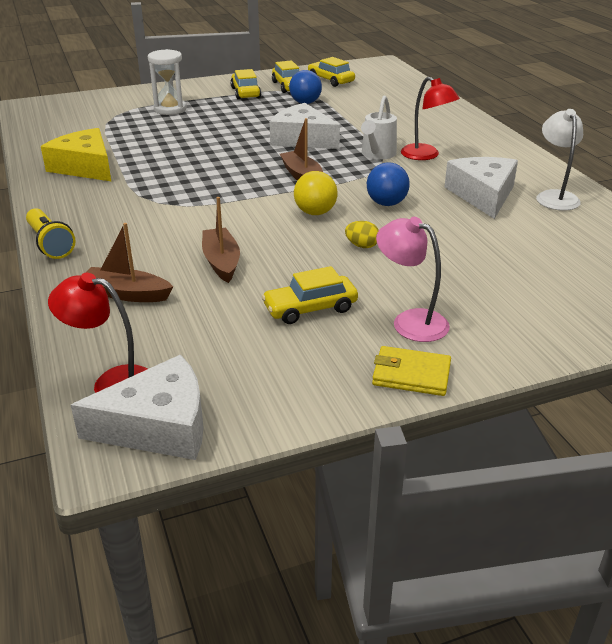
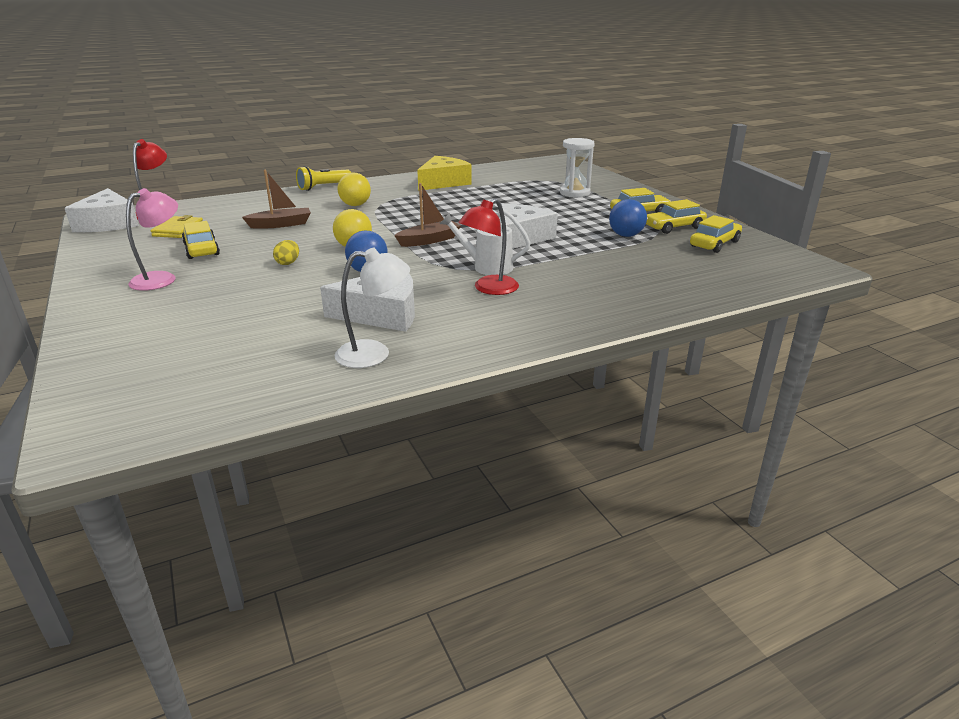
camera: 85 degrees right, 5 degrees down
brown boat [86,223,173,302] -> none
yellow wallet [372,346,451,396] -> yellow wallet moved to [150,215,203,238]
none -> yellow ball [338,172,371,206]

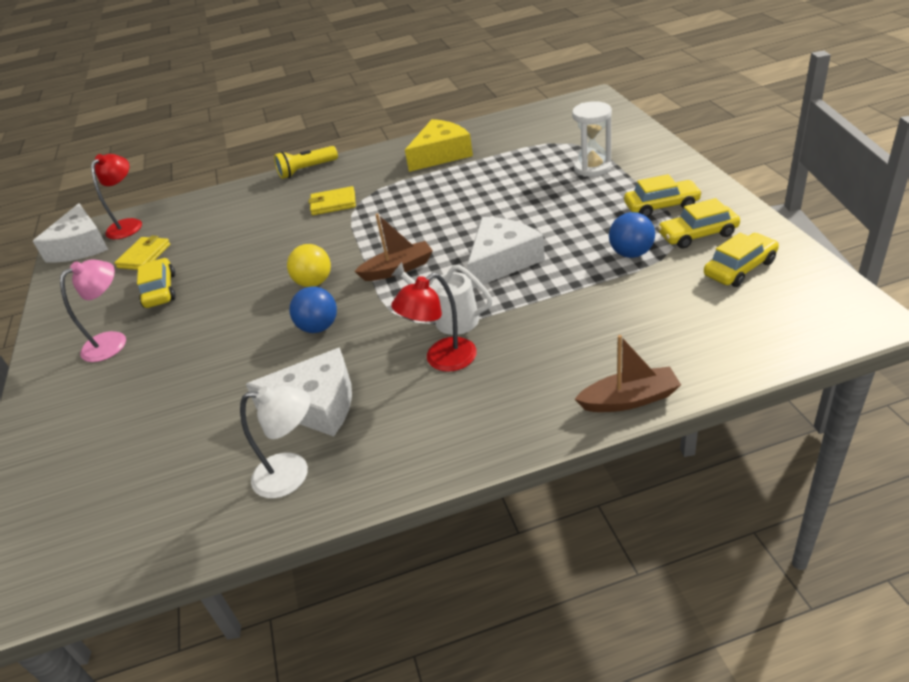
camera: 15 degrees right, 10 degrees up
brown boat [242,170,311,229] -> brown boat moved to [575,335,681,412]
yellow egg [273,240,299,265] -> none
yellow ball [338,172,371,206] -> yellow wallet [309,186,356,215]

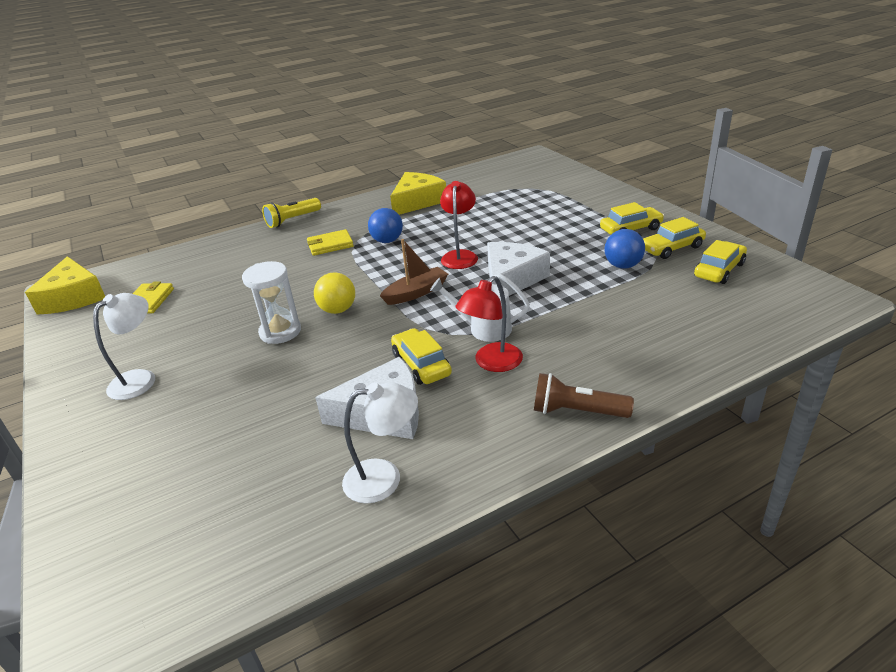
camera: 15 degrees left, 5 degrees down
white cheese [33,203,108,263] -> yellow cheese [25,256,105,314]
pink lamp [60,260,126,362] -> white lamp [93,293,155,400]
red lamp [91,154,142,239] -> red lamp moved to [440,181,478,269]
yellow car [137,258,176,308] -> yellow car moved to [391,328,452,385]
blue ball [289,286,337,333] -> blue ball moved to [368,208,403,243]
white hourglass [572,101,612,177] -> white hourglass moved to [242,261,301,344]
brown boat [575,335,681,412] -> none
none -> brown flashlight [534,373,634,418]

